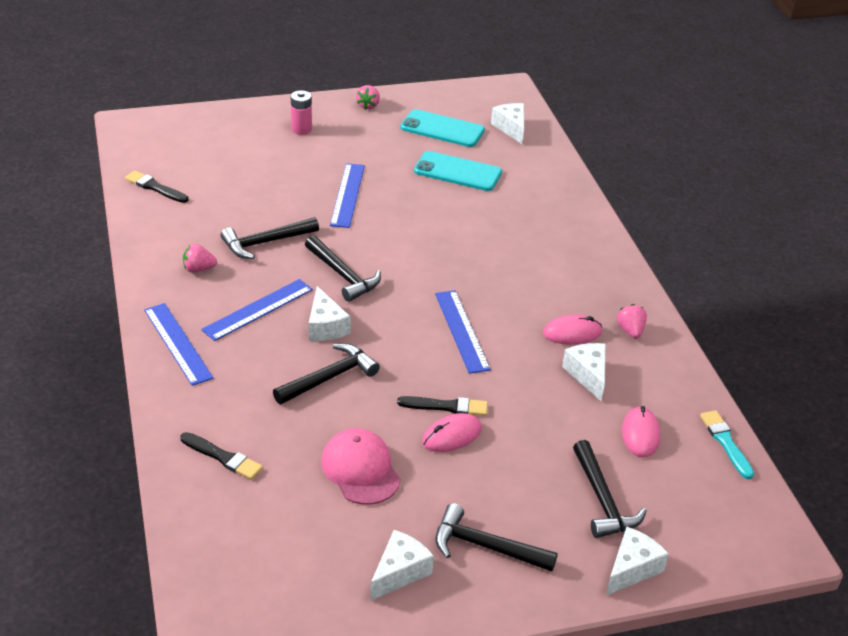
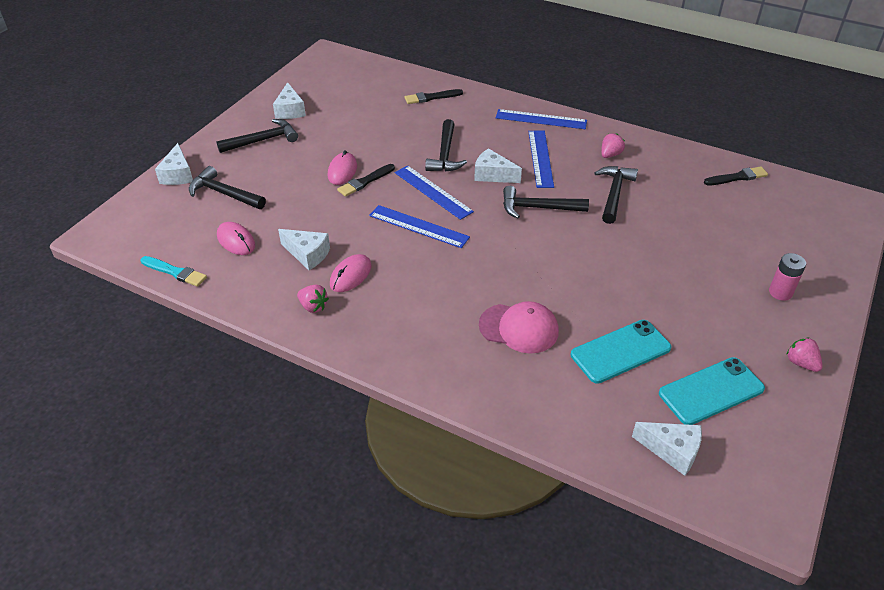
camera: 135 degrees right, 5 degrees up
pink cap [321,428,401,505] -> pink cap moved to [479,301,559,354]
blue ruler [330,163,365,228] -> blue ruler moved to [395,165,474,220]

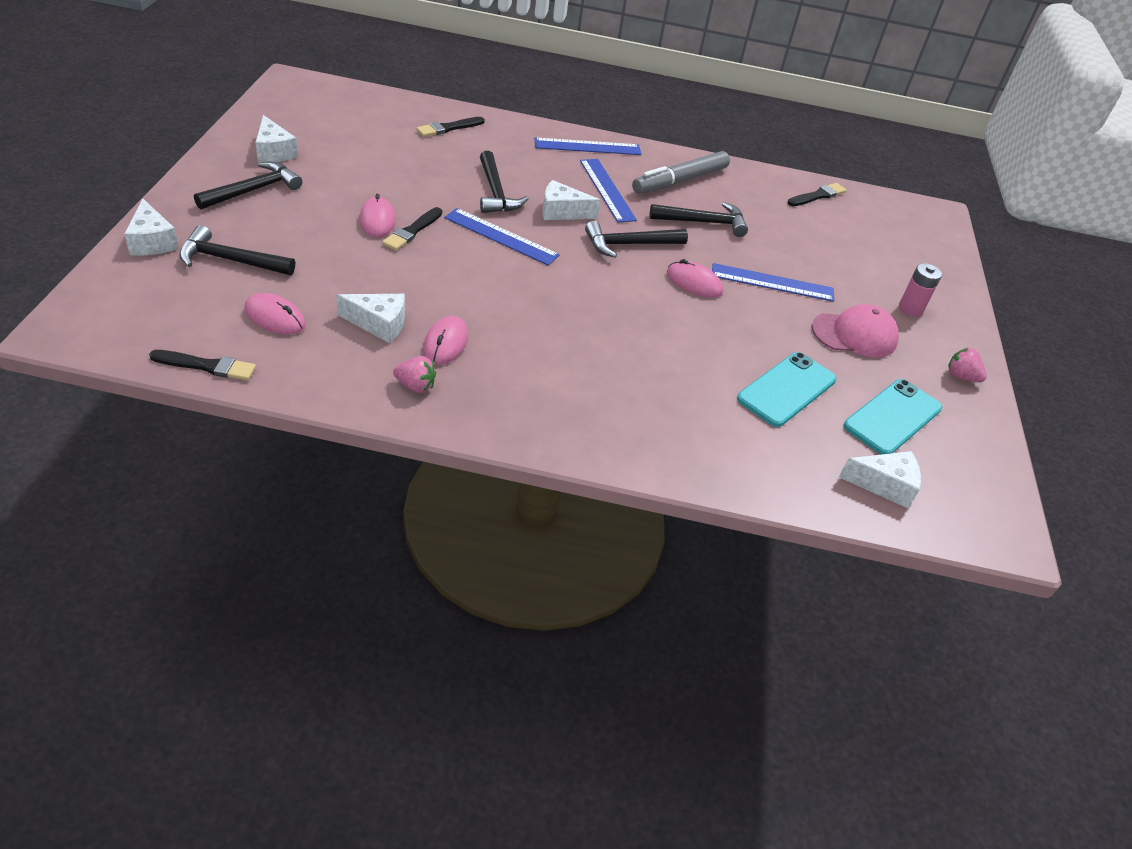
camera: 25 degrees left, 0 degrees up
turquoise brush [141,256,207,287] -> black brush [149,350,256,380]
blue ruler [369,205,470,248] -> blue ruler moved to [712,263,834,302]
pink cap [479,301,559,354] -> pink cap moved to [812,304,899,357]
black hammer [595,166,638,224] -> black hammer turned 90 degrees clockwise [649,202,748,237]
pink strawberry [601,133,625,158] -> grey marker [632,151,730,194]
none -> pink mouse [667,259,723,298]

